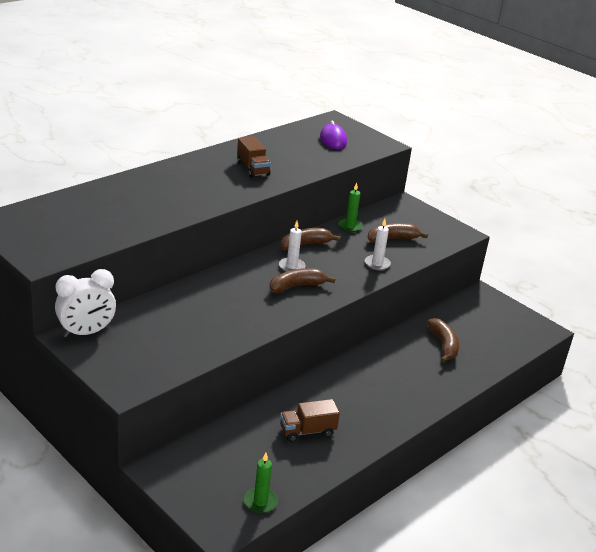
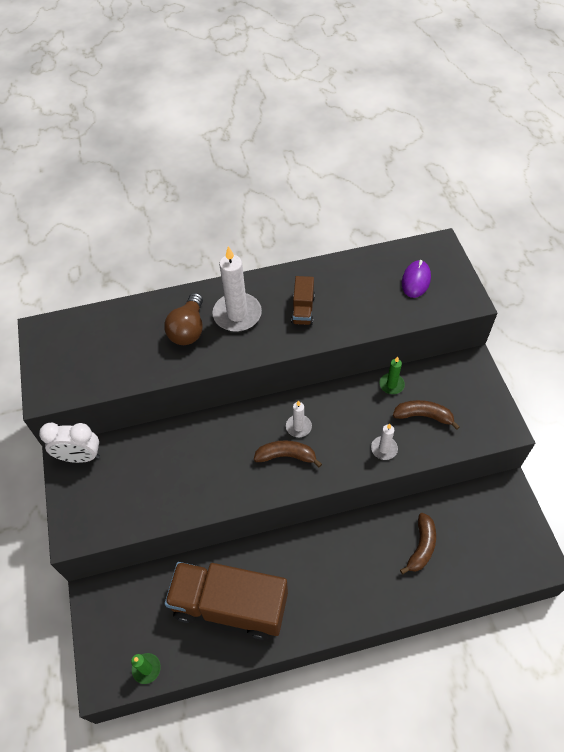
camera: 35 degrees right, 25 degrees up
brown banana [280,228,341,251] -> none
brown truck [280,399,340,442] -> brown truck [165,562,288,640], size x2.25
none -> brown light bulb [164,293,203,345]
none -> white candle [212,246,262,332]

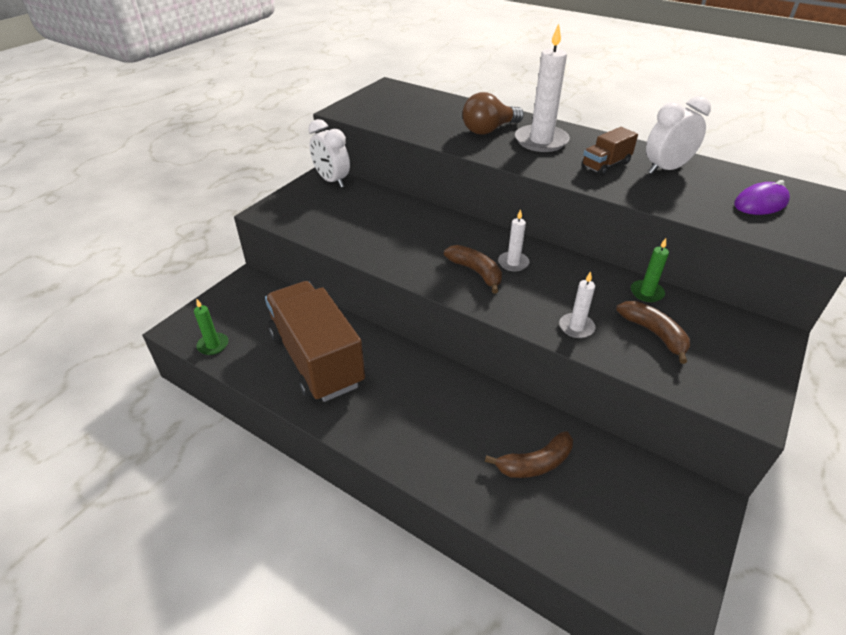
camera: 45 degrees right, 15 degrees down
none -> white clock [646,96,711,174]

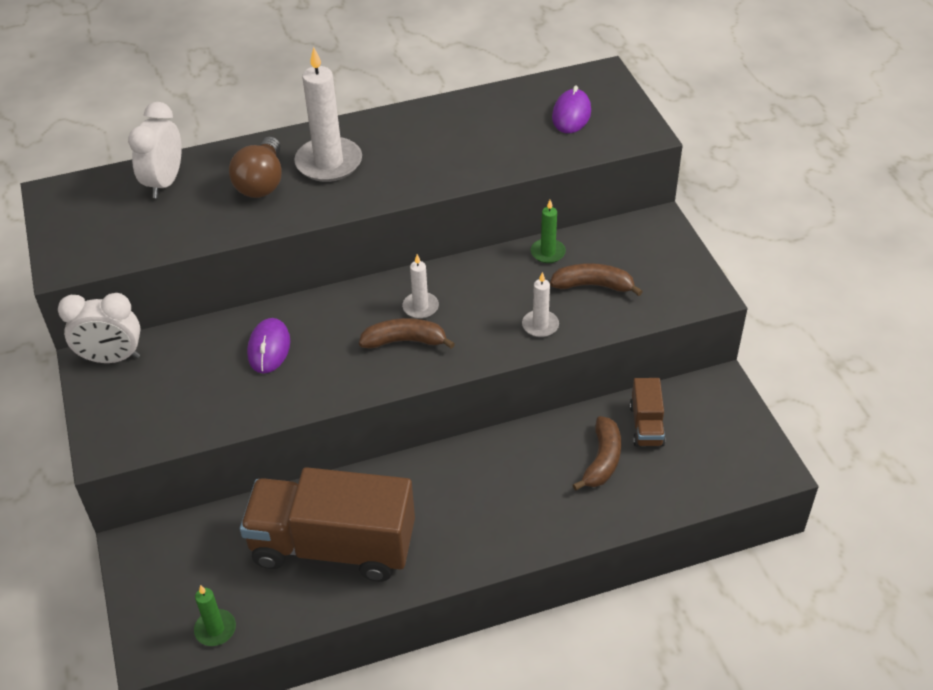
camera: 50 degrees left, 5 degrees up
brown truck [581,127,638,176] -> brown truck moved to [630,378,666,447]
white clock [646,96,711,174] -> white clock moved to [128,102,182,198]
none -> purple mouse [247,318,290,373]

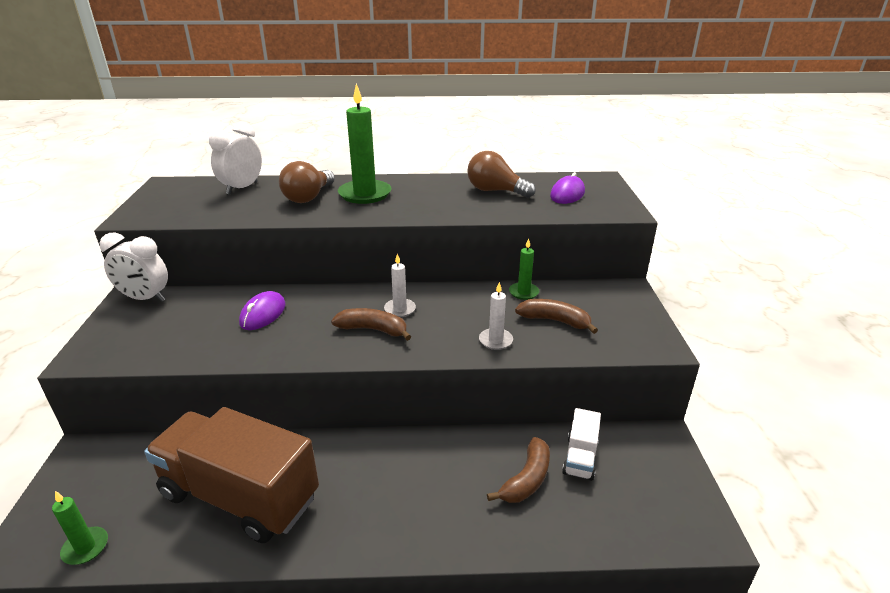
camera: 15 degrees right, 15 degrees down
white candle [294,47,362,182] -> green candle [338,83,391,204]
brown truck [630,378,666,447] -> white truck [562,408,601,481]
none -> brown light bulb [467,151,536,198]

